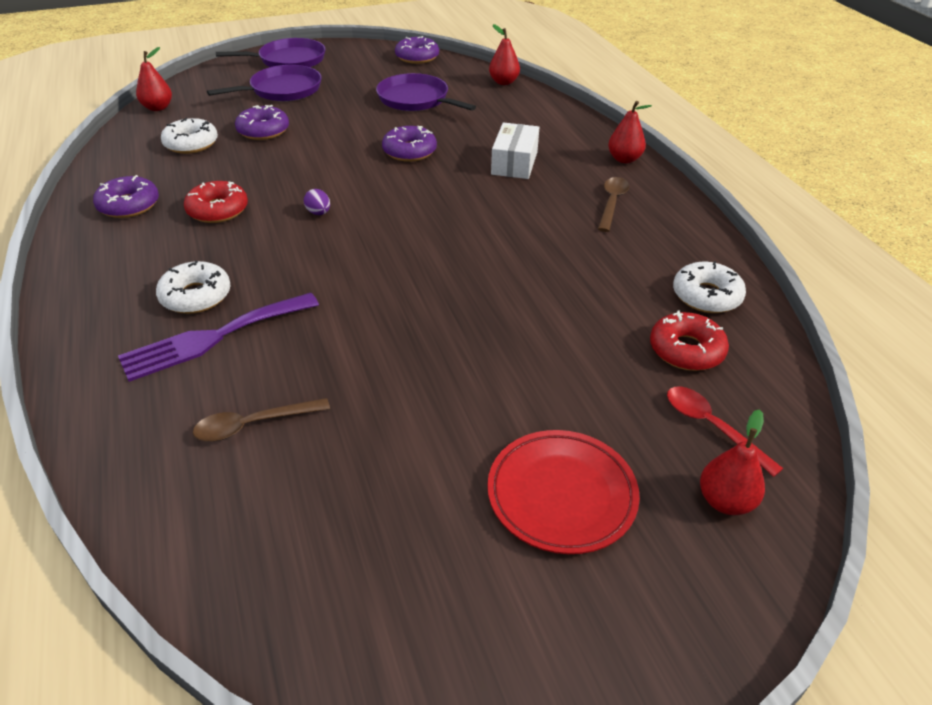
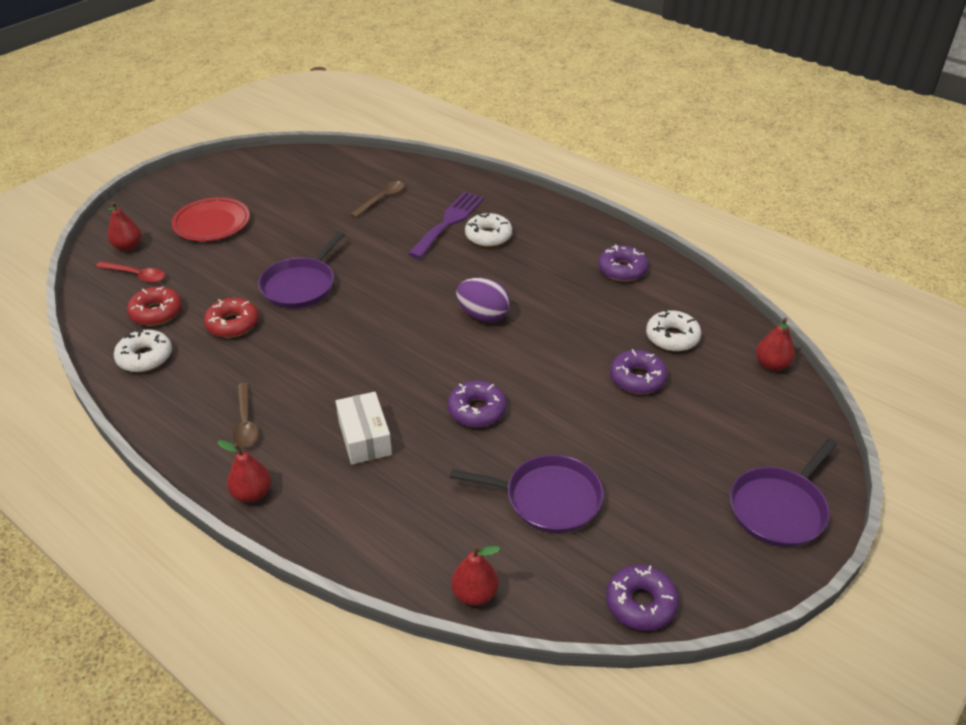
camera: 150 degrees right, 0 degrees up
red donut [184,181,248,223] -> red donut moved to [204,298,259,338]
purple pan [207,65,322,101] -> purple pan moved to [258,232,345,308]
purple egg [304,189,330,215] -> purple egg [456,278,510,322], size x1.99

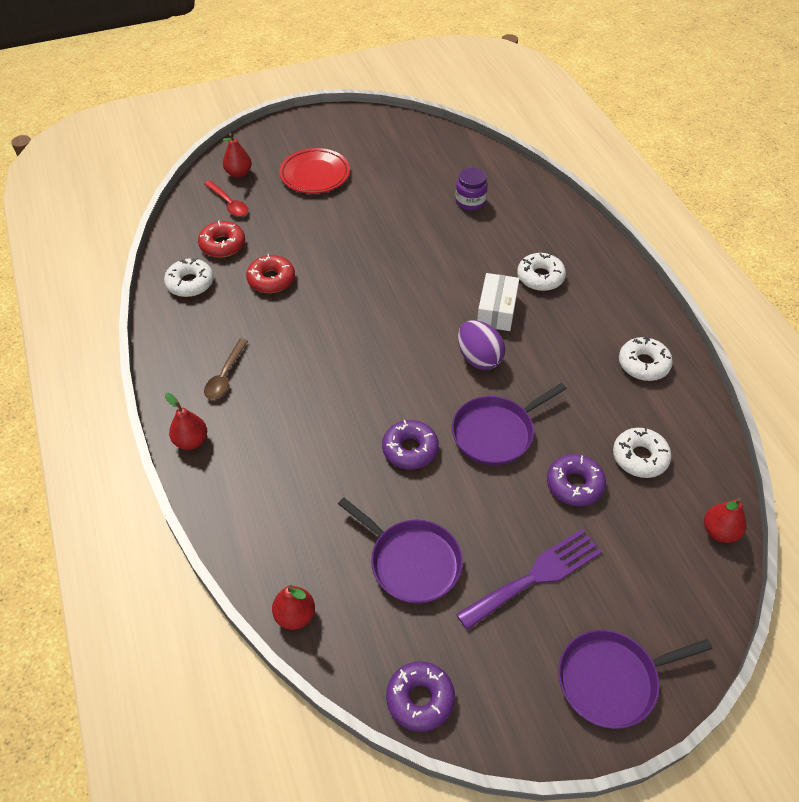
camera: 30 degrees right, 10 degrees up
purple pan [258,232,345,308] -> purple pan moved to [452,383,567,465]
white box [336,392,392,465] -> white box moved to [477,273,519,331]
brown spoon [350,181,405,218] -> purple jar [455,168,488,211]
purple fork [408,192,484,259] -> purple fork moved to [456,529,602,630]
purple donut [598,244,648,282] -> white donut [619,336,673,381]

